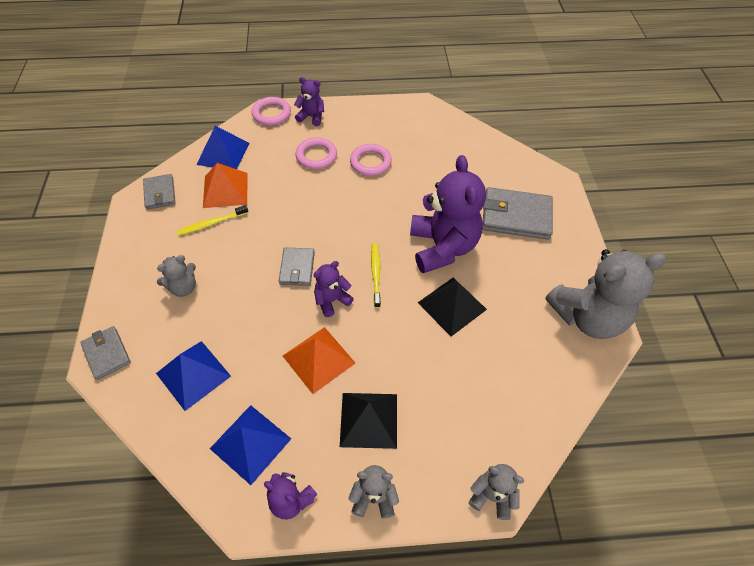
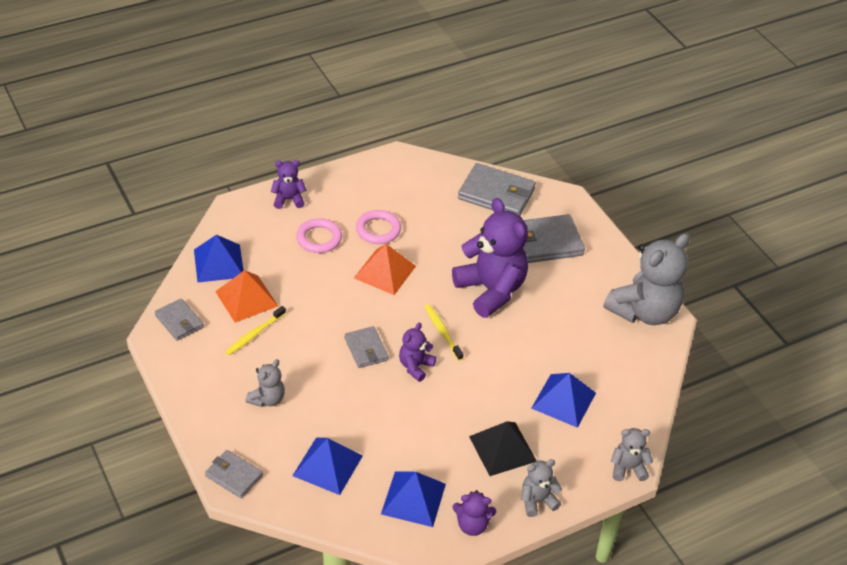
camera: 25 degrees left, 10 degrees down
pink ring [251,97,291,126] -> none
orange pyramid [283,327,355,394] -> orange pyramid moved to [354,244,416,295]
black pyramid [418,278,487,336] -> none
none -> grey wallet [458,163,536,216]
none -> blue pyramid [531,373,596,428]

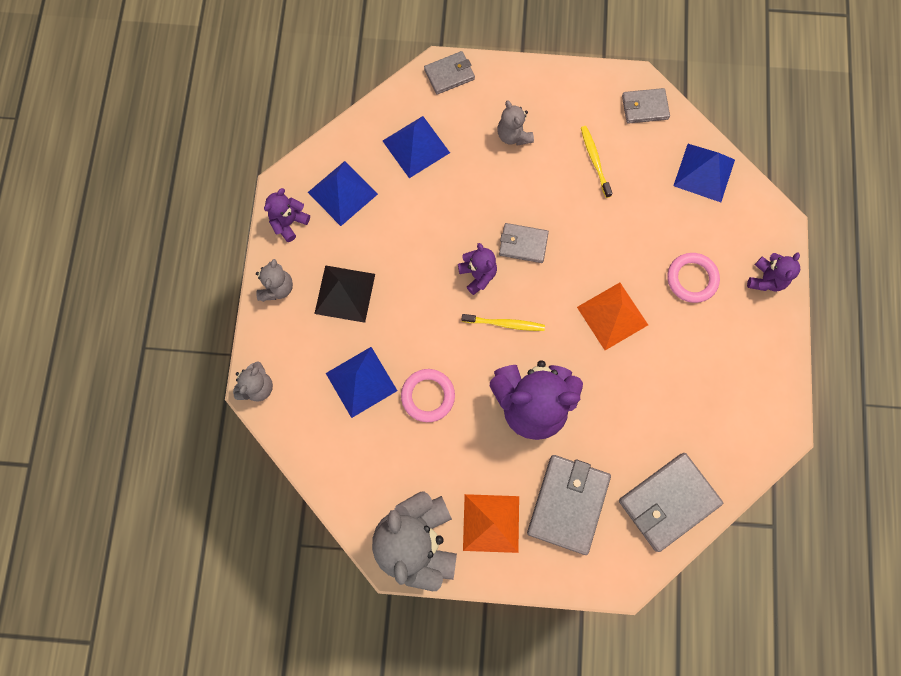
camera: 125 degrees right, 30 degrees up
orange pyramid [215,270,278,323] -> orange pyramid moved to [463,494,519,553]
pink ring [356,210,401,244] -> pink ring moved to [401,369,455,422]

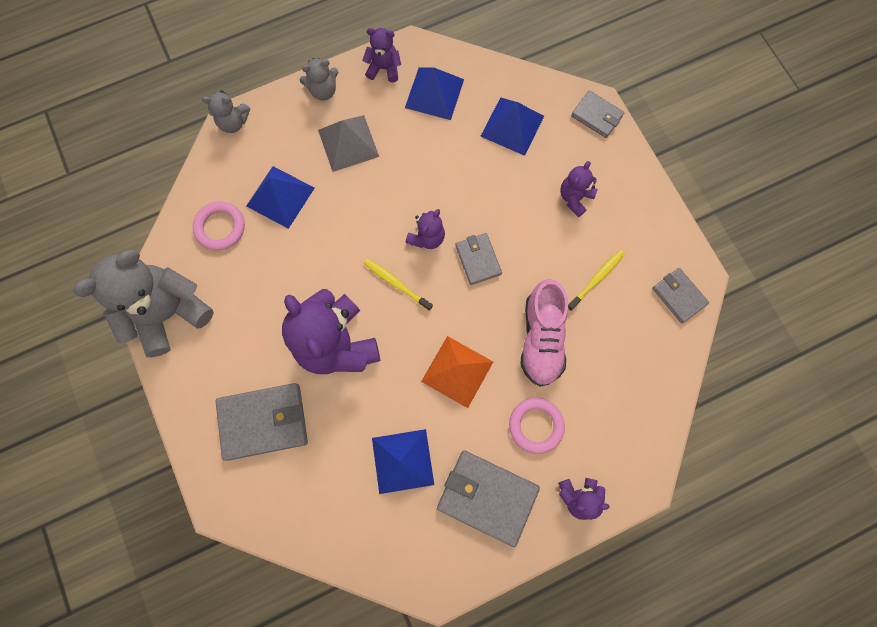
camera: 60 degrees right, 0 degrees up
black pyramid [314,265,375,323] -> grey pyramid [318,115,379,172]
pink ring [401,369,455,422] -> pink ring moved to [193,201,245,250]
yellow toothbrush [462,314,545,331] -> yellow toothbrush turned 150 degrees clockwise [364,259,433,311]
orange pyramid [463,494,519,553] -> none
grey teddy bear [497,100,534,145] -> purple teddy bear [560,161,597,217]
grey wallet [619,453,723,552] -> grey wallet moved to [437,450,540,547]
blue pyramid [673,144,735,202] -> blue pyramid moved to [372,429,434,494]
none -> pink shoe [520,279,568,387]

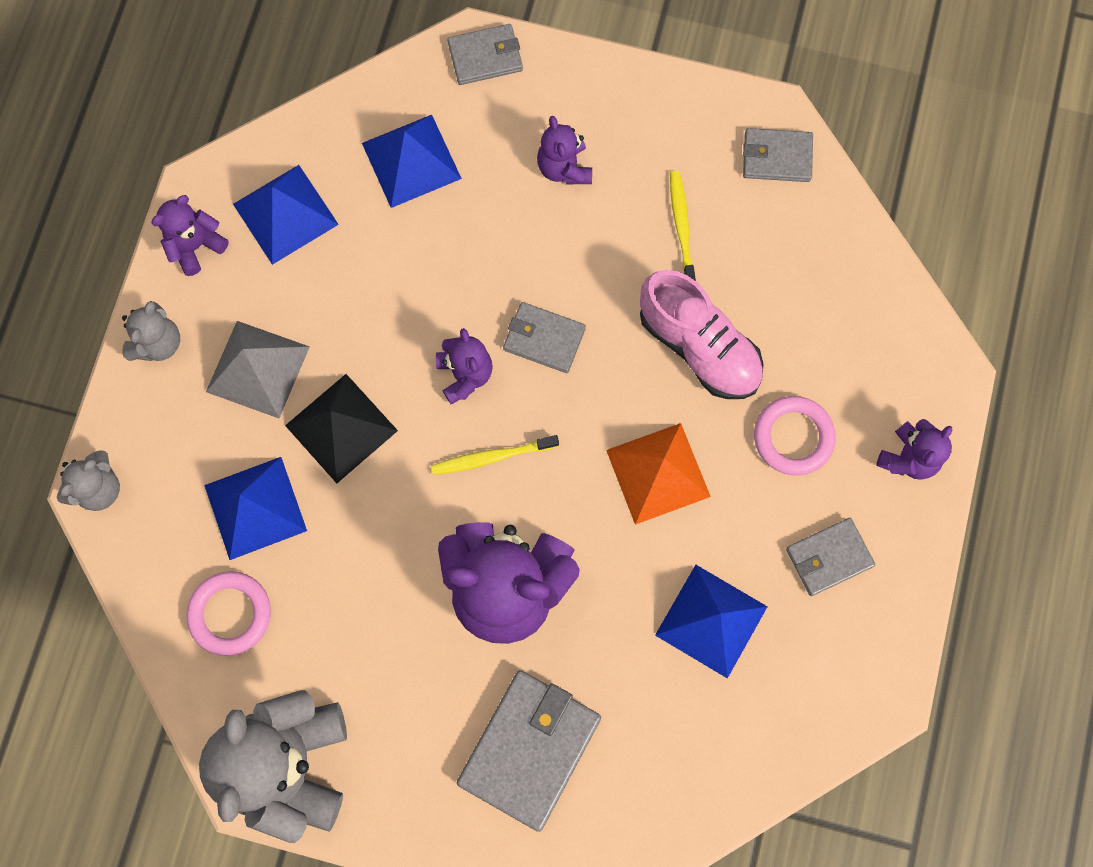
camera: 50 degrees left, 0 degrees up
grey wallet [437,450,540,547] -> grey wallet [786,518,875,596], size x0.58
none -> black pyramid [285,374,398,483]

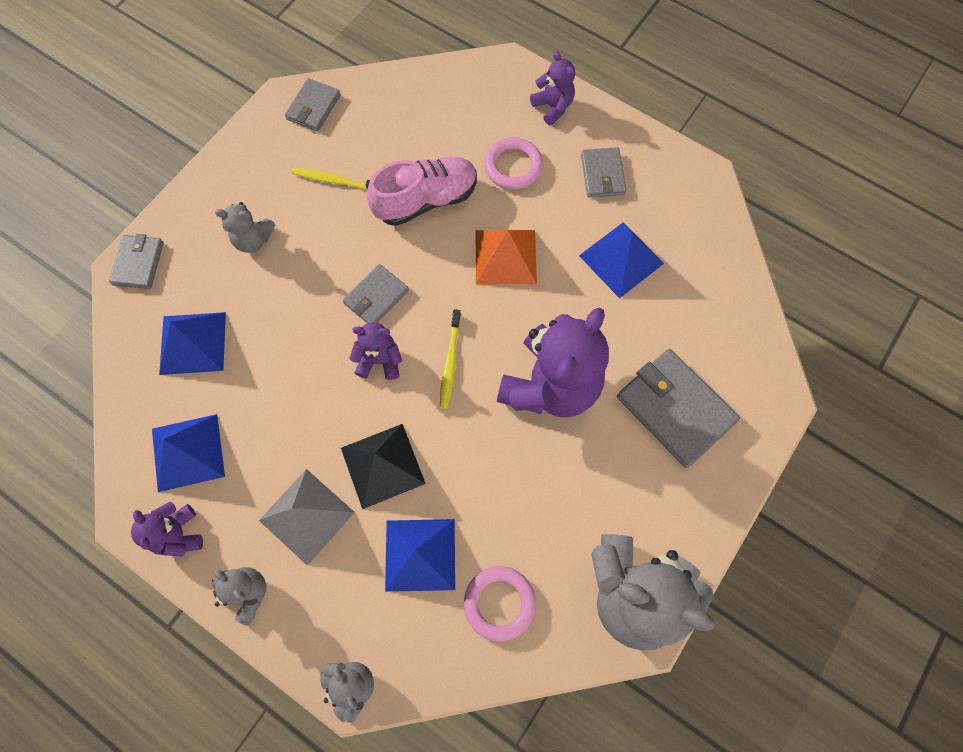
camera: 70 degrees left, 5 degrees down
purple teddy bear [537,116,592,184] -> grey teddy bear [215,202,275,253]

